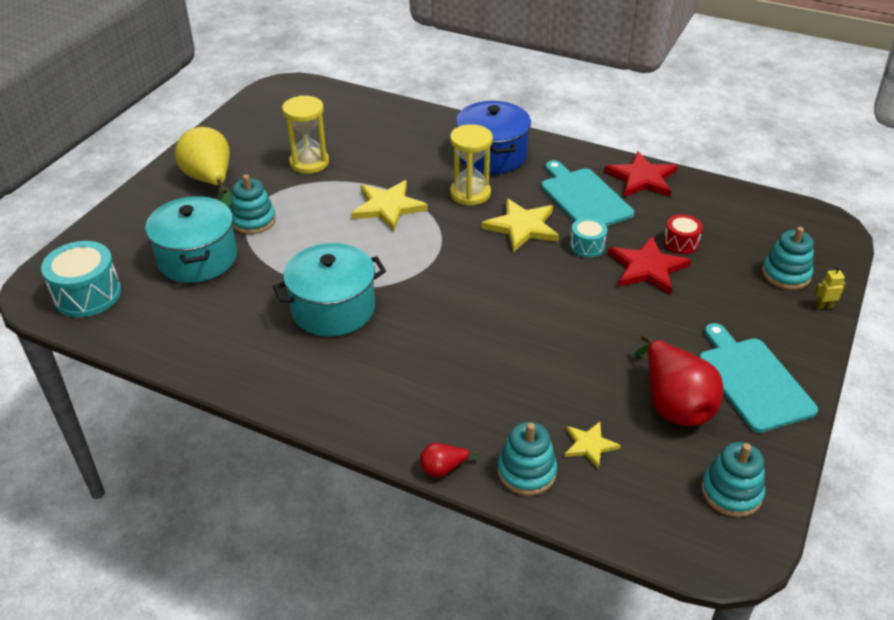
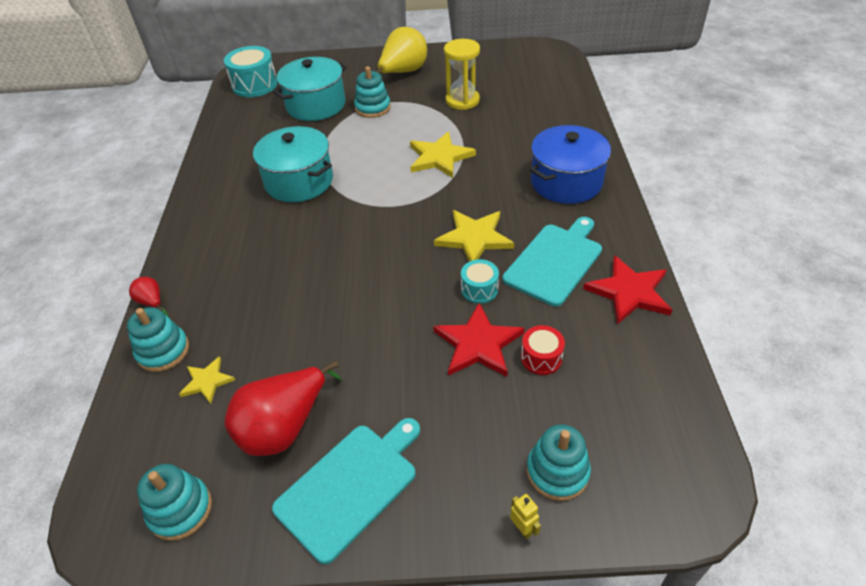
camera: 65 degrees right, 5 degrees up
yellow hourglass [450,124,493,206] -> none

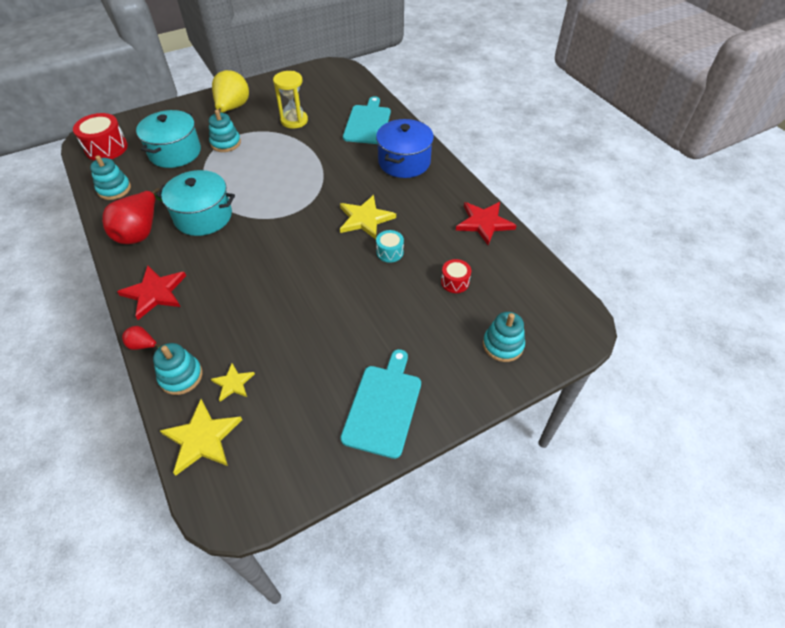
camera: 30 degrees left, 5 degrees up
turquoise stacking toy [137,464,212,541] -> turquoise stacking toy moved to [90,155,131,200]
turquoise drum [224,46,278,97] -> red drum [73,113,128,161]
red pear [224,361,342,456] -> red pear moved to [102,188,162,244]
yellow star [410,132,476,178] -> yellow star moved to [160,399,242,476]
red star [433,303,524,377] -> red star moved to [117,266,186,320]
turquoise cutting board [502,217,602,307] -> turquoise cutting board moved to [343,96,391,144]
yellow robot [510,494,541,539] -> none

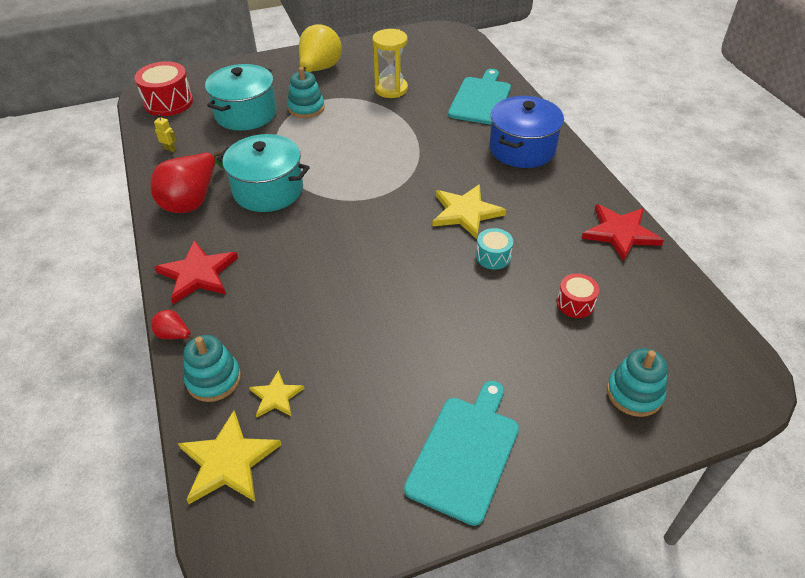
camera: 10 degrees right, 5 degrees down
turquoise stacking toy [90,155,131,200] -> yellow robot [154,114,177,152]

